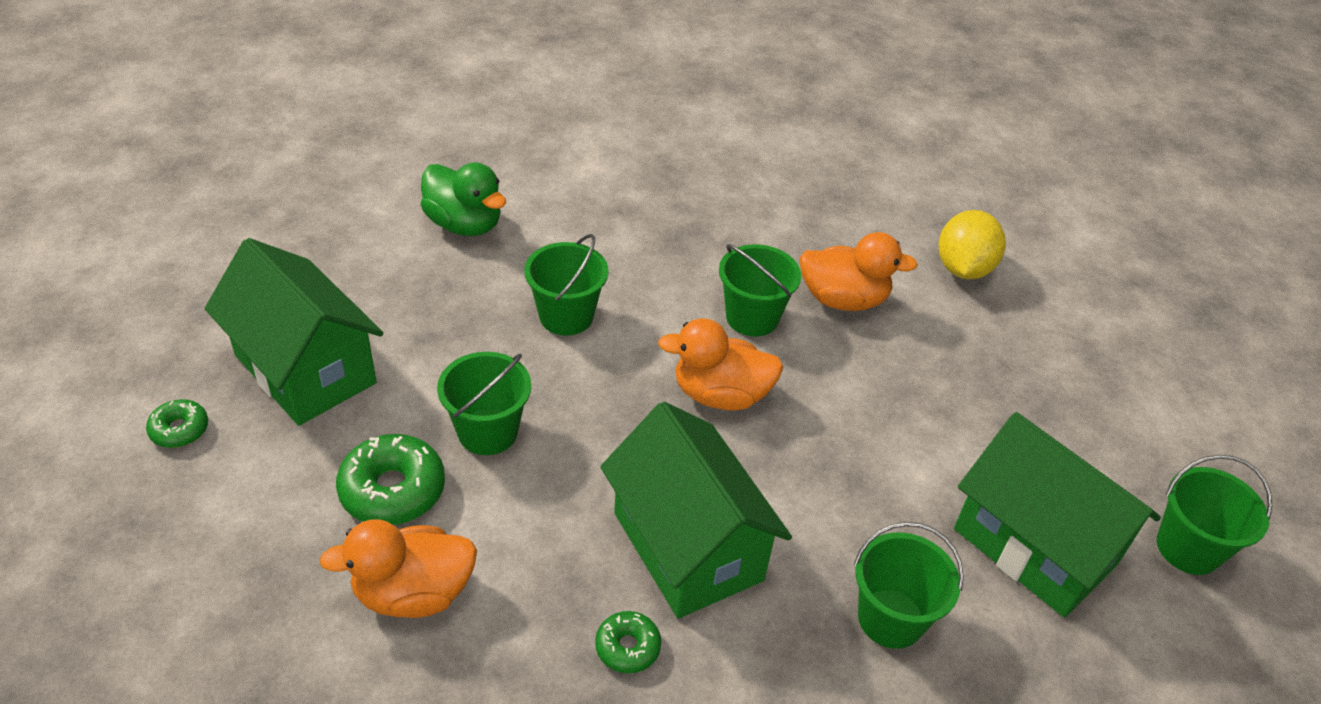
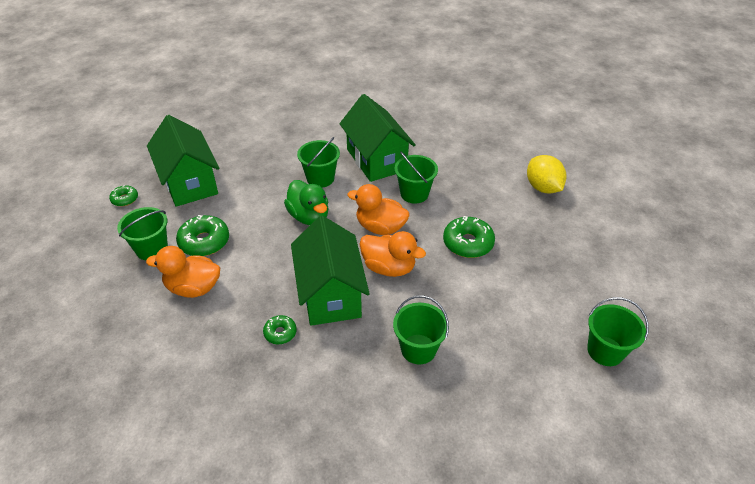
camera: 20 degrees right, 0 degrees up
green duck [421,163,506,236] -> green duck moved to [284,180,329,225]
green bucket [437,352,531,455] -> green bucket moved to [117,207,168,260]
orange duck [800,232,918,311] -> orange duck moved to [359,231,426,277]
yellow lemon [938,210,1006,279] -> yellow lemon turned 60 degrees counterclockwise [527,155,566,194]
green house [954,412,1161,617] -> green house moved to [339,94,416,182]
none -> green donut [443,216,495,258]

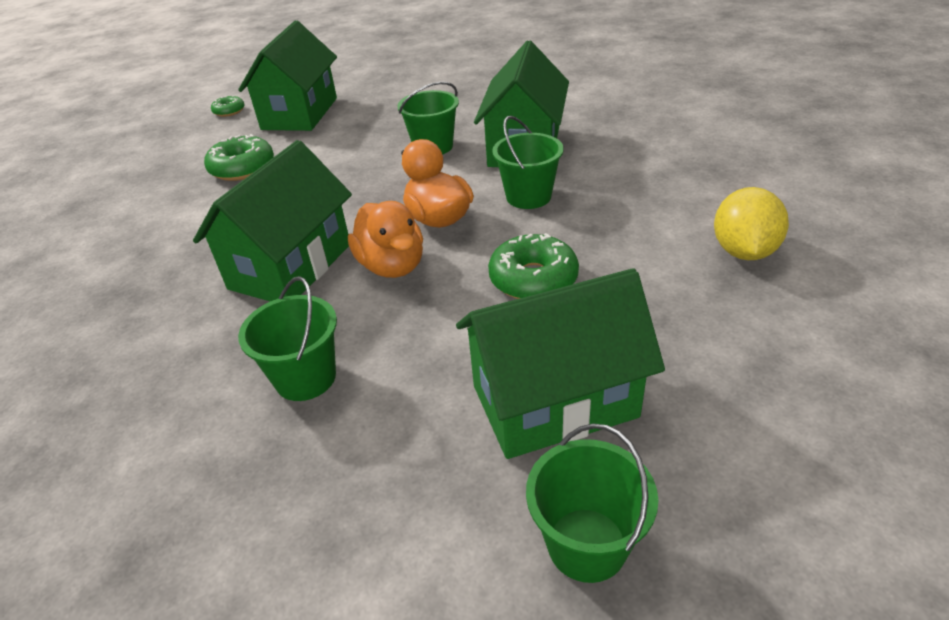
camera: 40 degrees right, 5 degrees down
green bucket [117,207,168,260] -> none
orange duck [146,246,220,298] -> none
green donut [263,315,297,344] -> none
green duck [284,180,329,225] -> none
none -> green house [456,268,665,459]

